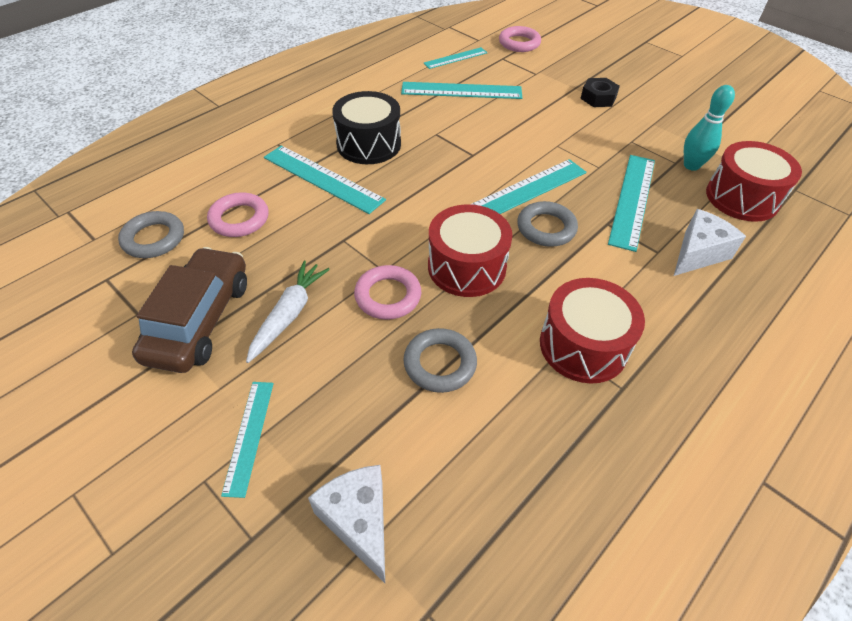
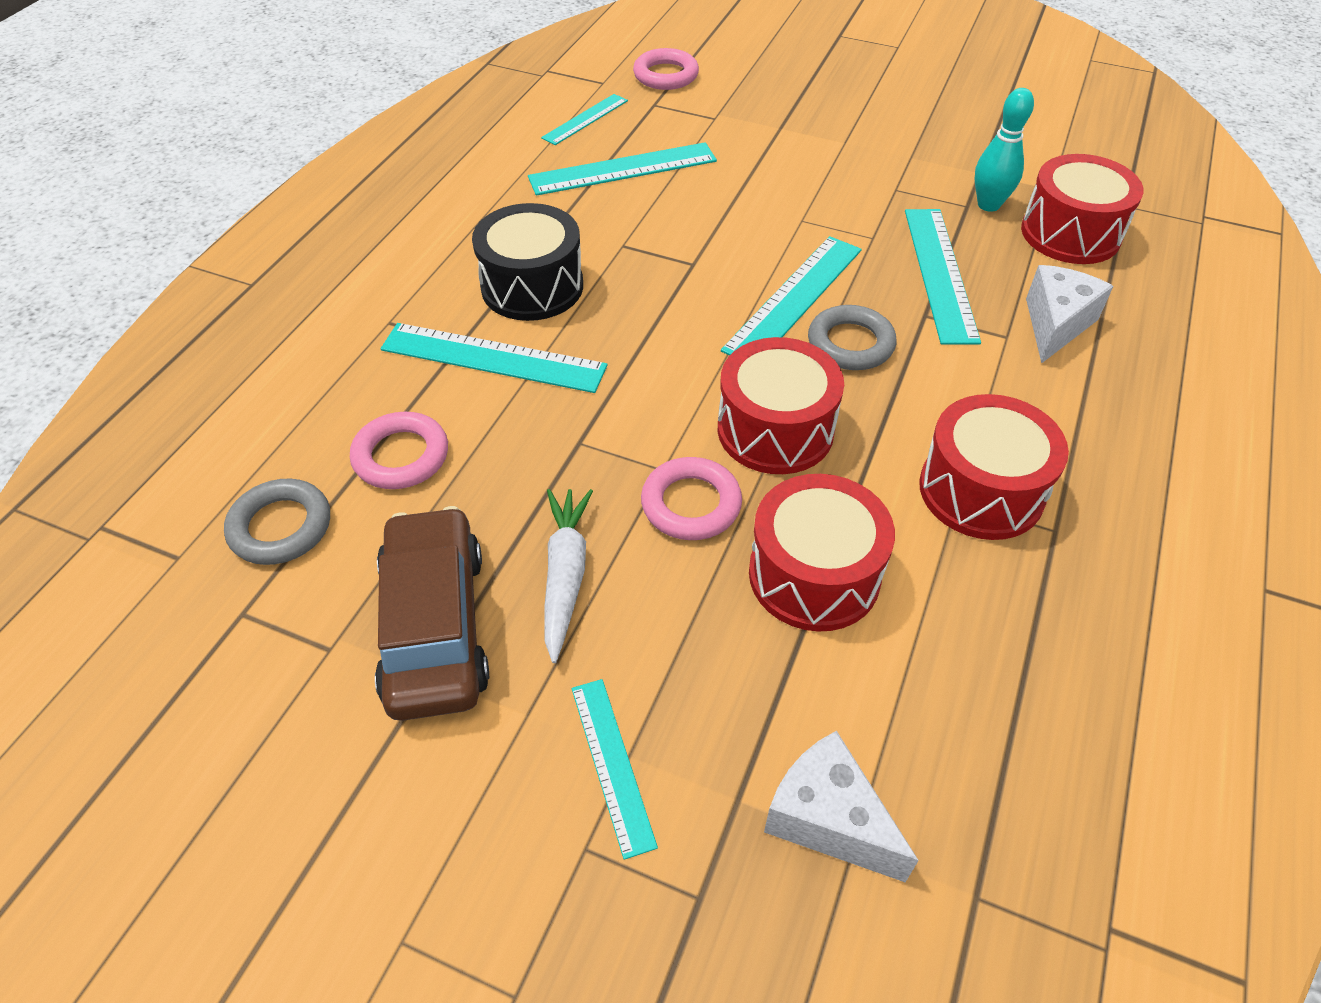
camera: 20 degrees left, 0 degrees up
grey ring [404,328,477,393] -> red drum [749,474,895,632]
black nut [580,78,620,107] -> none

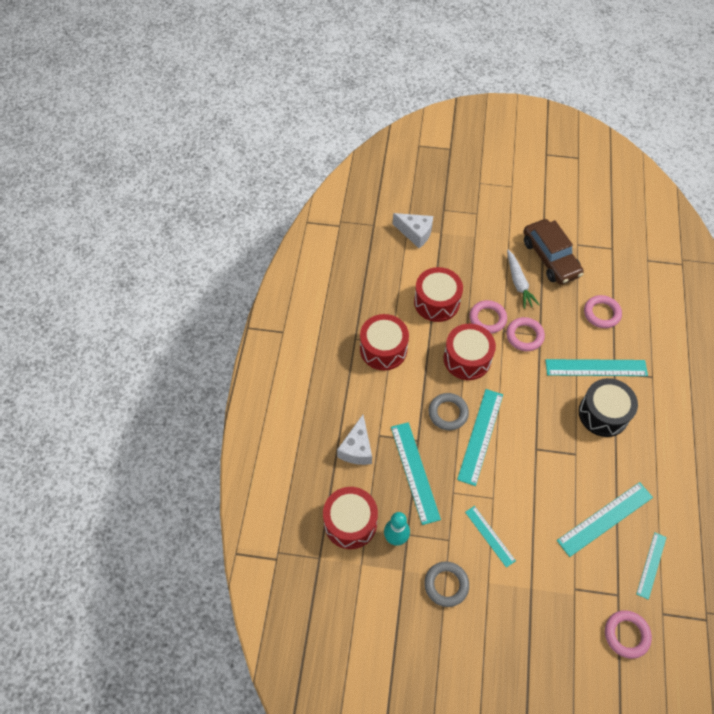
camera: 165 degrees right, 10 degrees up
grey ring [224,479,330,565] -> grey ring moved to [424,561,469,607]
turquoise ruler [572,679,658,860] -> turquoise ruler moved to [465,506,516,568]
none -> pink ring [506,317,545,351]

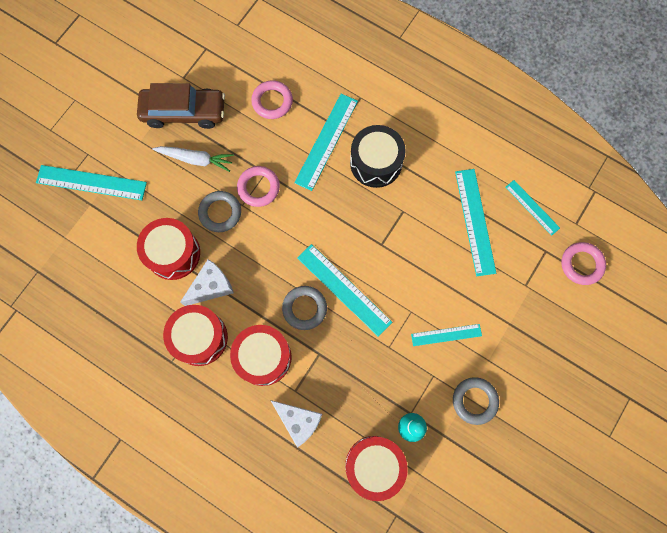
camera: 65 degrees left, 15 degrees up
turquoise ruler [391,422,441,525] -> turquoise ruler moved to [36,165,147,200]
white cheese [393,213,433,248] -> white cheese moved to [180,259,234,306]
red drum [444,324,496,380] -> red drum moved to [230,325,292,386]
pink ring [469,300,507,334] -> grey ring [198,191,241,232]

